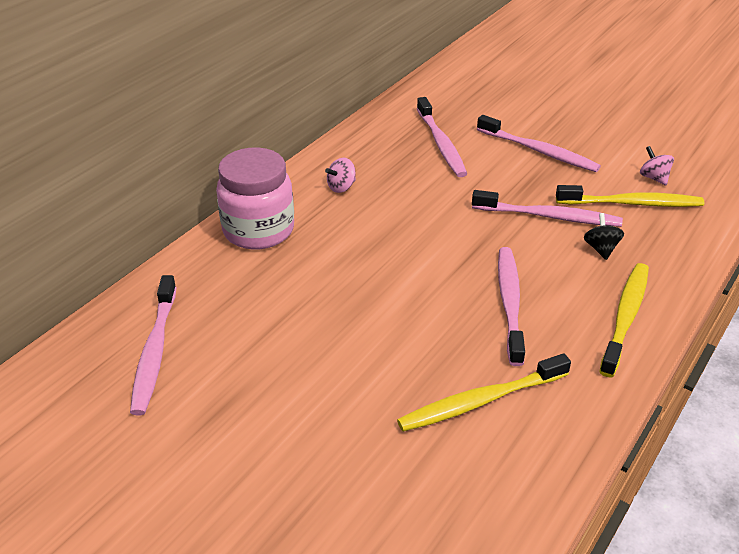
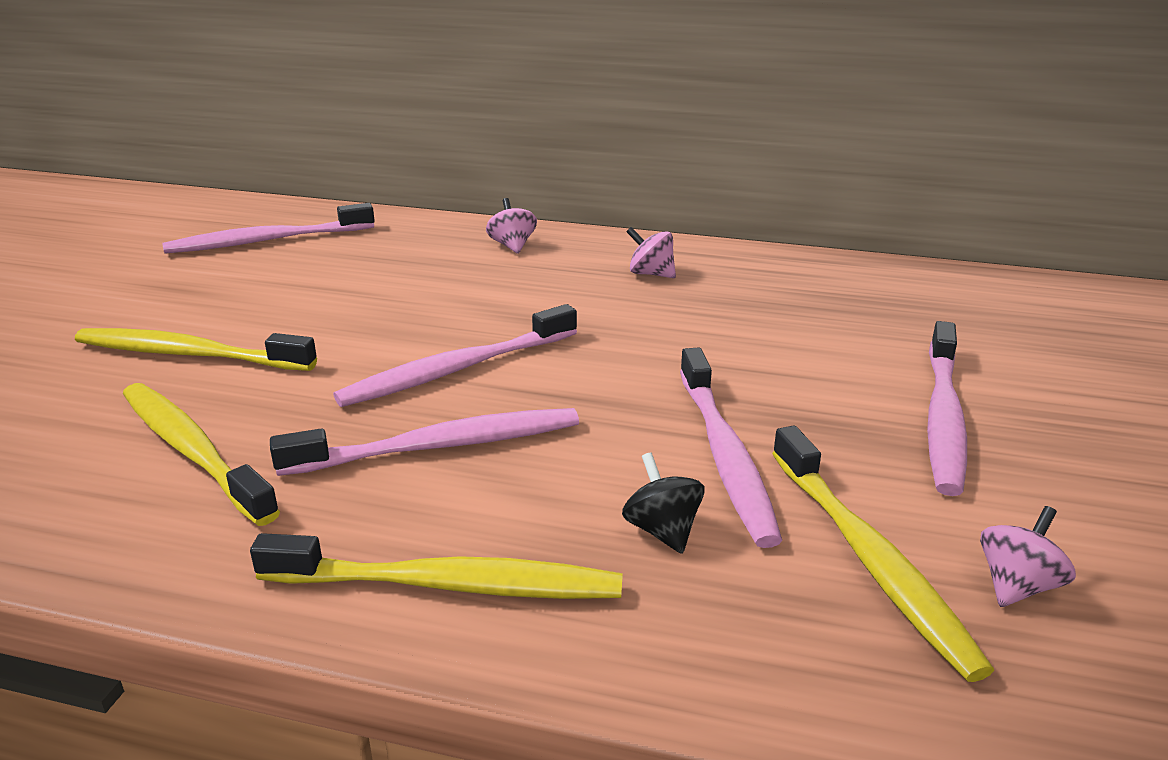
camera: 70 degrees right, 10 degrees down
pink jar [216,147,294,250] -> pink spinning top [486,198,537,254]
pink toothbrush [417,97,467,177] -> pink toothbrush moved to [333,304,577,407]
black spinning top [584,213,624,260] -> black spinning top turned 90 degrees counterclockwise [622,452,705,554]
none -> yellow toothbrush [75,328,317,371]

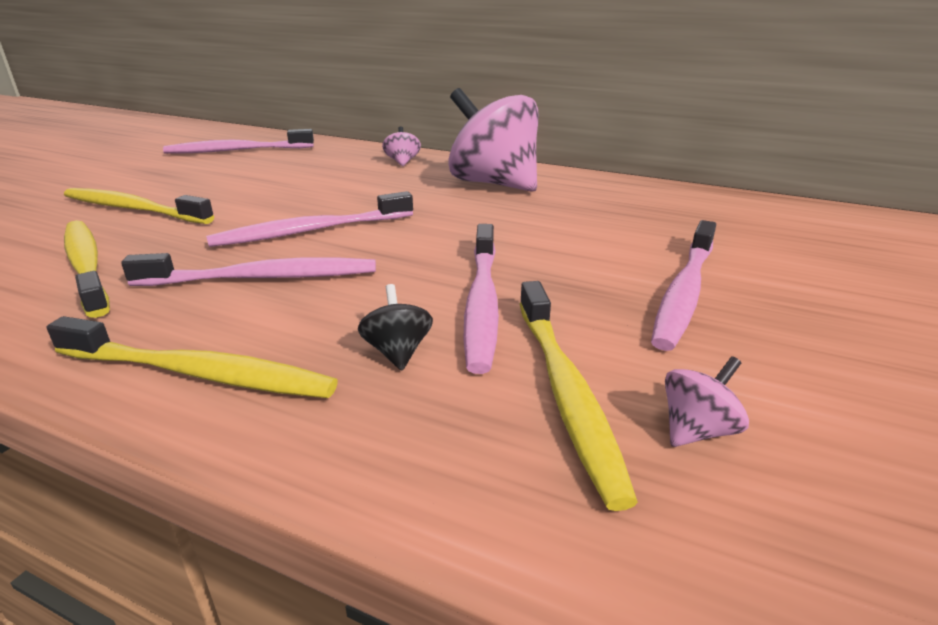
camera: 10 degrees right, 0 degrees up
pink spinning top [626,227,676,278] -> pink spinning top [448,88,538,192], size x2.49

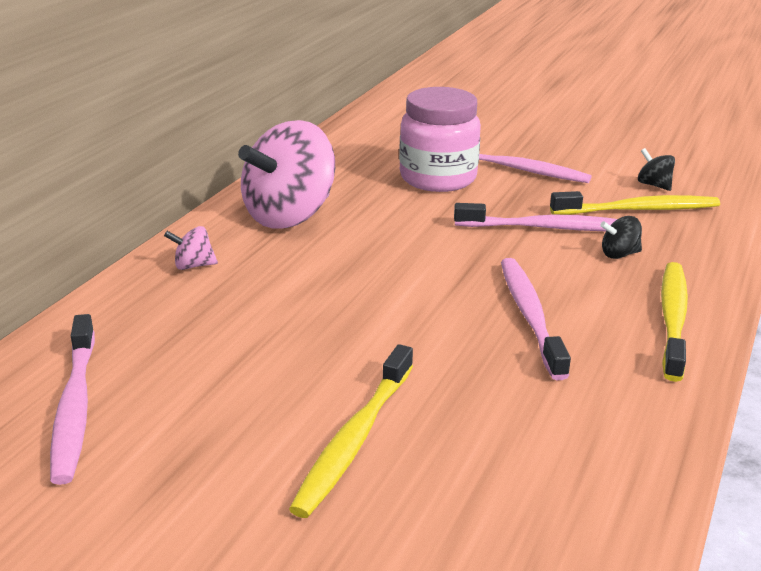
camera: 90 degrees left, 0 degrees up
yellow toothbrush [64,220,110,318] -> none
pink toothbrush [206,191,413,247] -> none
pink spinning top [665,356,749,447] -> black spinning top [638,148,675,191]
none -> pink jar [399,87,481,192]

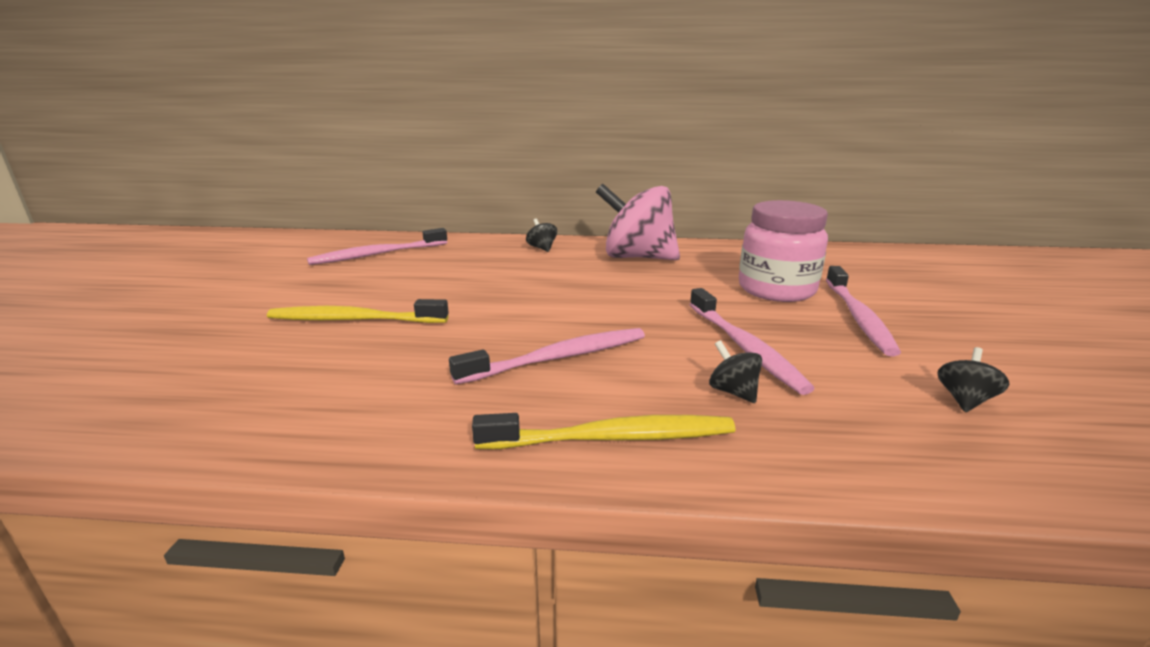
camera: 70 degrees right, 5 degrees down
pink spinning top [164,226,218,270] -> black spinning top [526,218,557,252]
yellow toothbrush [550,191,720,215] -> none

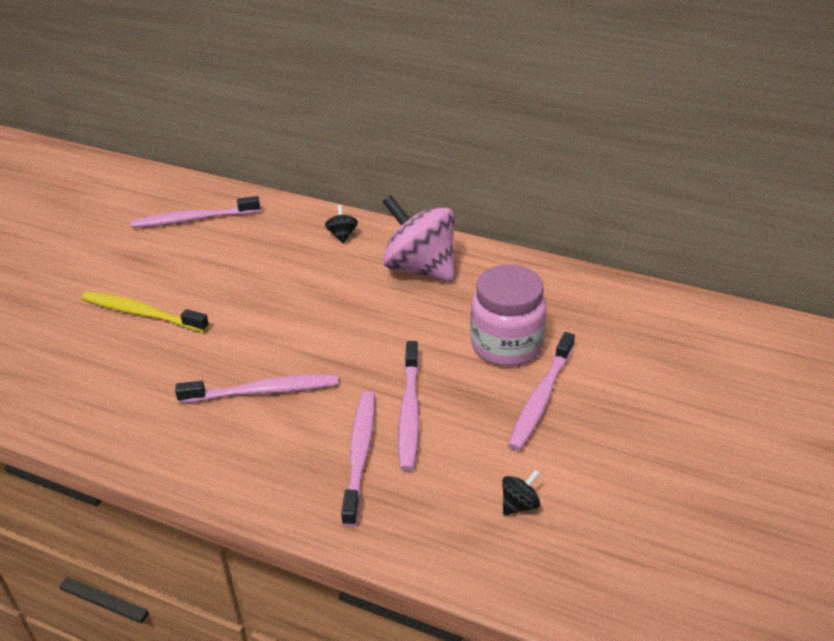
camera: 20 degrees right, 15 degrees up
yellow toothbrush [472,413,735,449] -> none
black spinning top [709,340,762,403] -> pink toothbrush [341,391,375,527]

